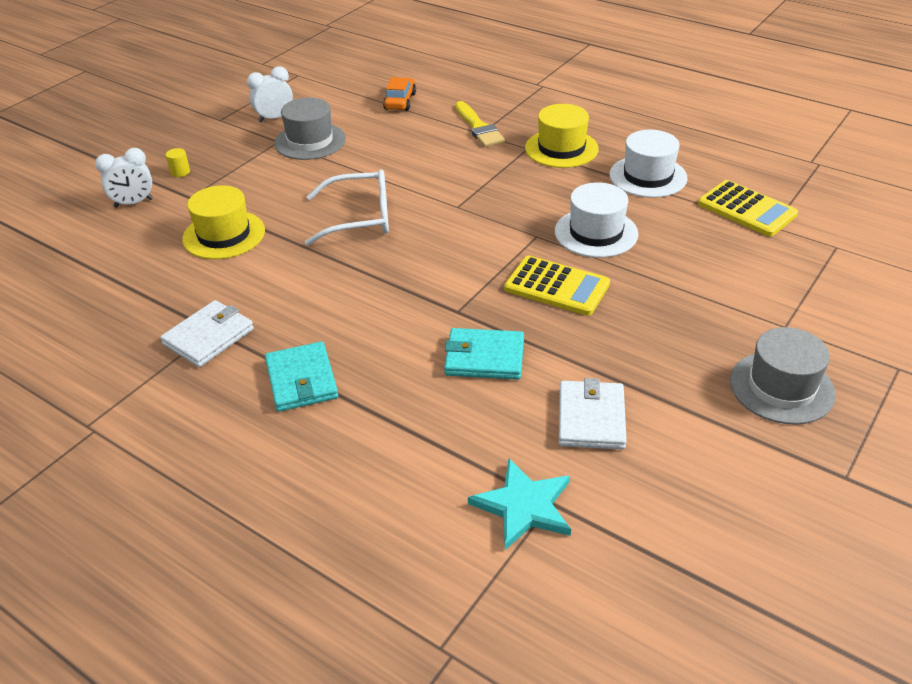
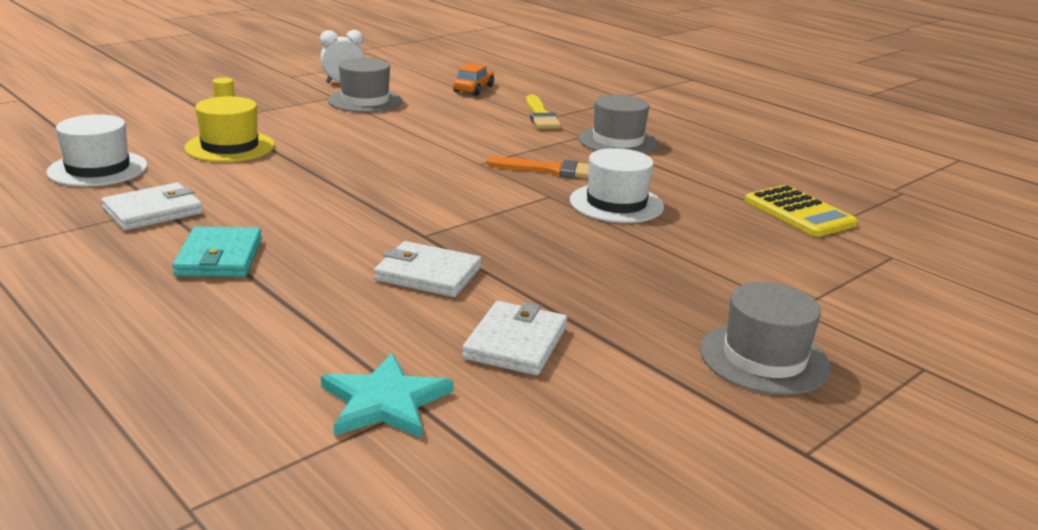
camera: 10 degrees right, 15 degrees down
white clock [95,148,153,208] -> none
white glasses [305,170,389,246] -> none
turquoise wallet [444,328,524,380] -> white wallet [374,241,481,297]
yellow calculator [504,256,610,316] -> none
yellow hat [525,104,599,168] -> grey hat [578,94,658,154]
white hat [610,130,688,198] -> white hat moved to [47,114,148,187]
none -> orange brush [487,157,589,178]

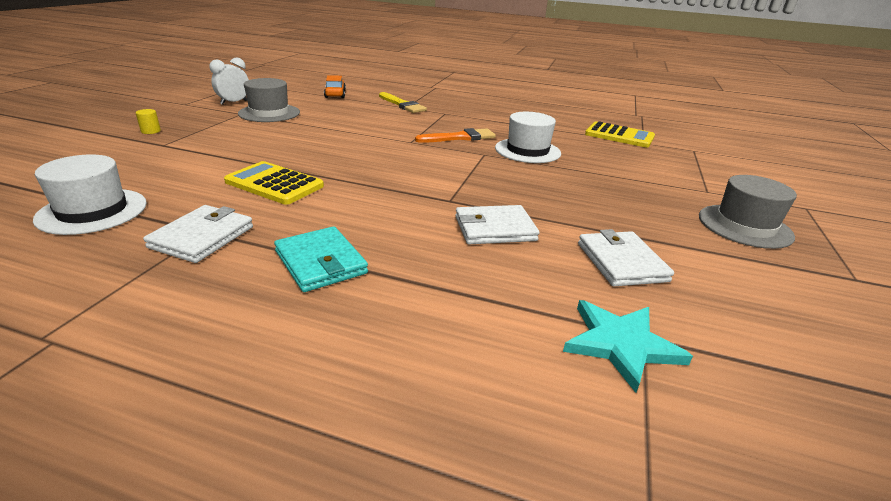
camera: 30 degrees left, 5 degrees up
yellow hat [184,96,275,162] -> none
grey hat [578,94,658,154] -> none
none -> yellow calculator [224,161,324,205]

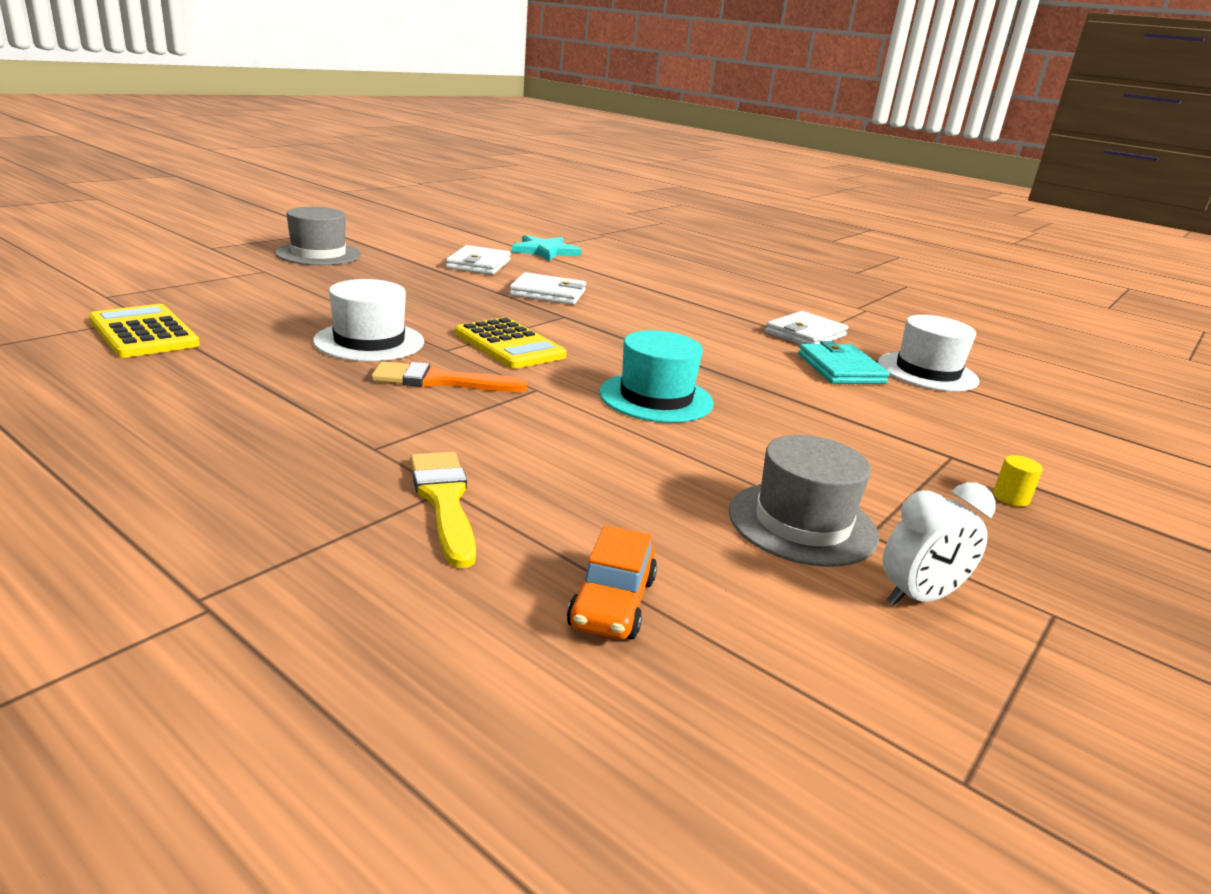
camera: 160 degrees left, 5 degrees down
yellow calculator [224,161,324,205] -> yellow calculator moved to [455,317,567,369]
turquoise wallet [274,226,368,292] -> turquoise wallet moved to [798,341,890,384]
none -> turquoise hat [599,330,714,423]

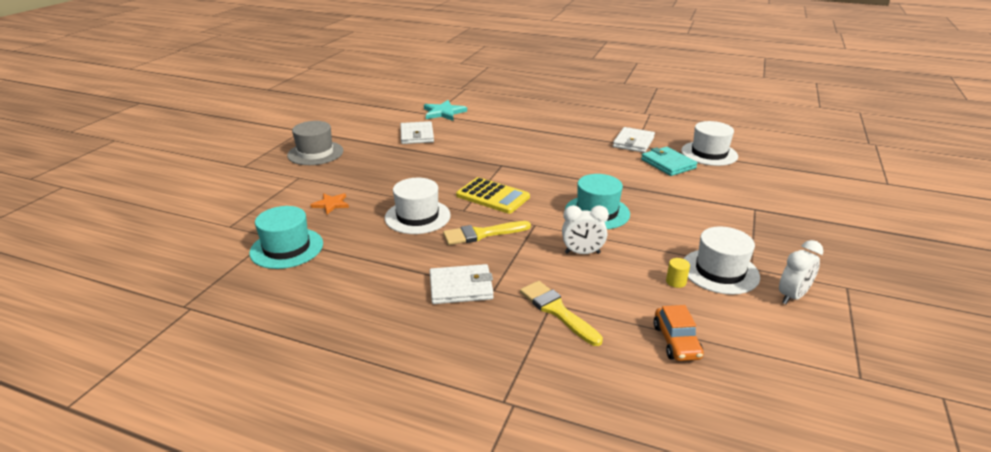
camera: 15 degrees left, 5 degrees up
yellow calculator [89,304,200,358] -> turquoise hat [249,206,323,269]
orange brush [371,361,527,392] -> yellow brush [443,221,531,245]
white wallet [509,272,586,305] -> white wallet moved to [430,264,494,304]
grey hat [729,435,879,567] -> white hat [684,226,760,295]
yellow cylinder [993,455,1043,507] -> yellow cylinder moved to [666,258,690,288]
none -> orange star [311,193,349,214]
none -> white clock [562,205,609,254]

